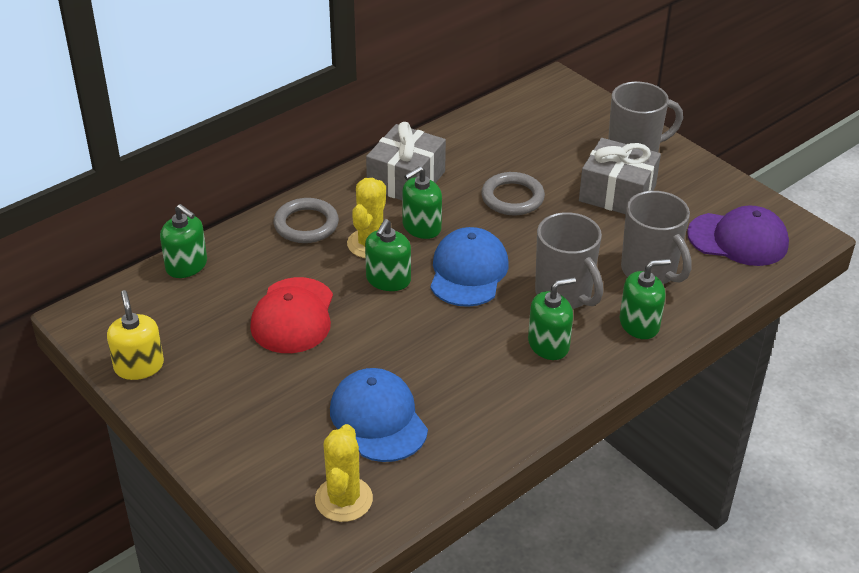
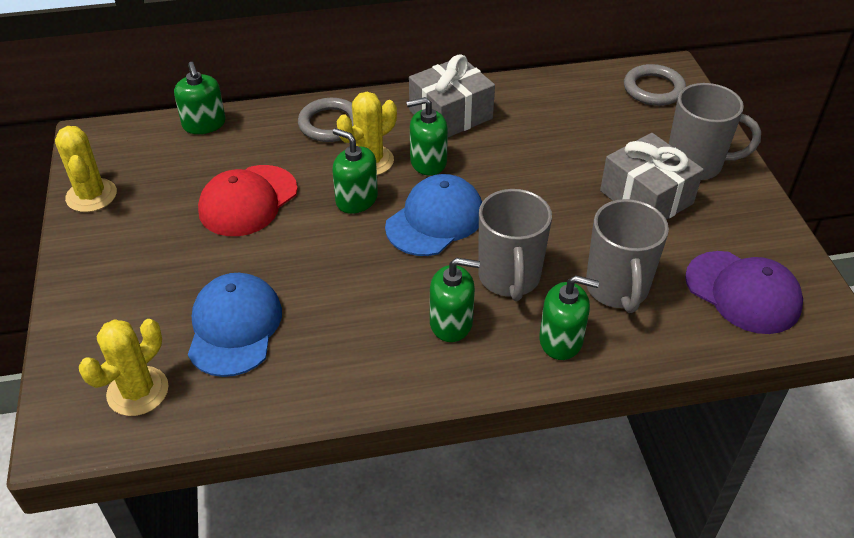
camera: 30 degrees right, 5 degrees up
yellow soap dispenser [107,290,164,380] -> yellow cactus [55,126,117,212]
green soap dispenser [365,219,411,291] -> green soap dispenser turned 75 degrees clockwise [332,128,378,214]
grey ring [481,172,545,215] -> grey ring moved to [624,64,686,106]

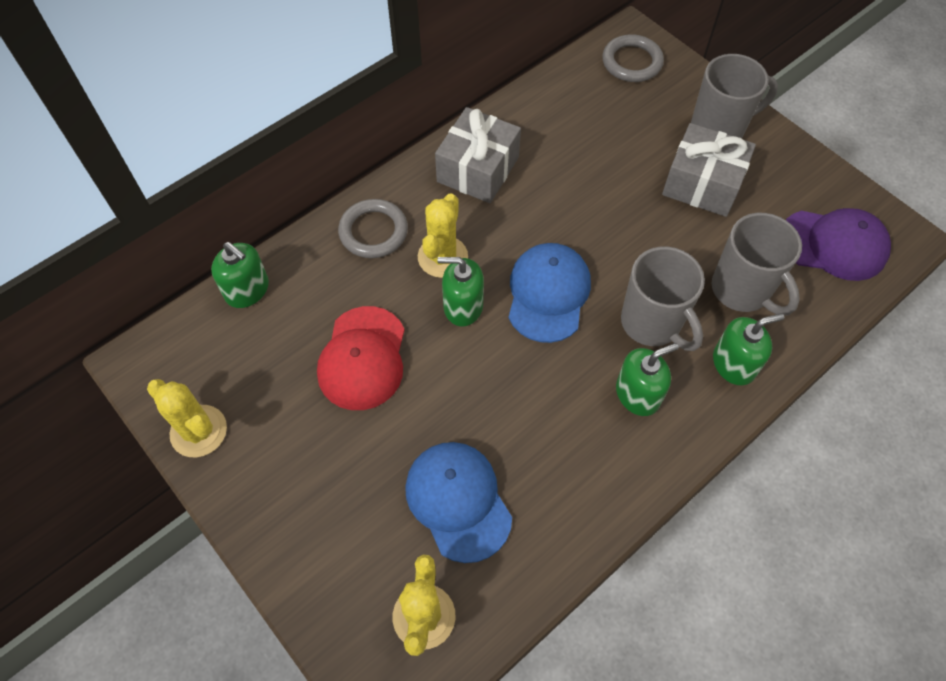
camera: 30 degrees left, 15 degrees up
green soap dispenser [406,97,448,176] -> none

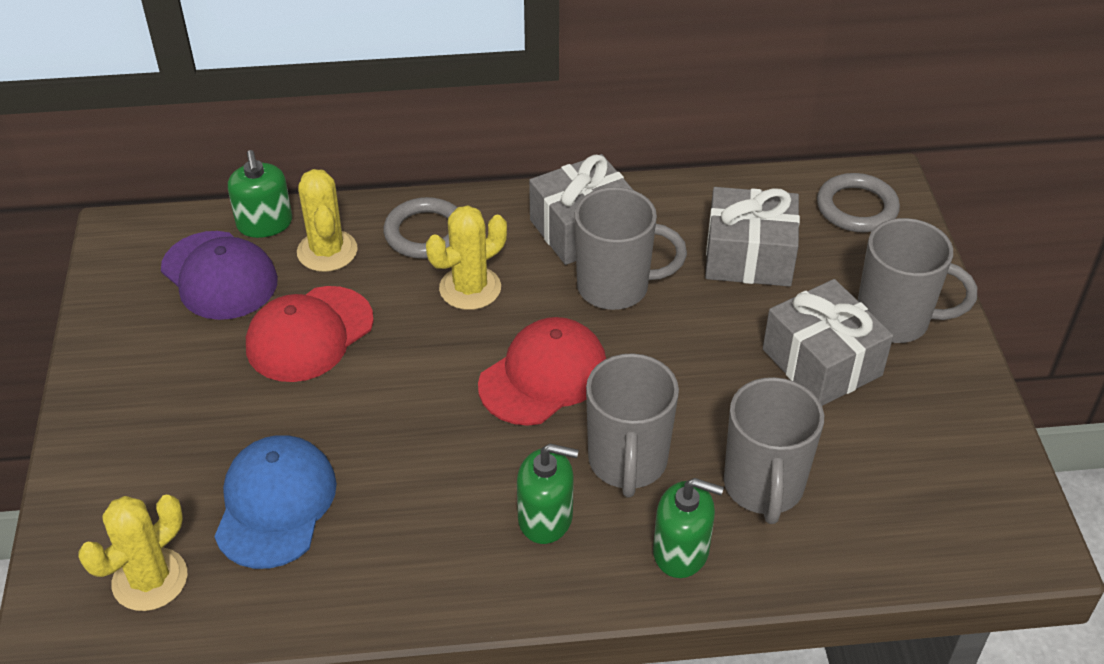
camera: 35 degrees right, 15 degrees down
yellow cactus [147,379,227,457] -> yellow cactus moved to [297,169,358,272]
green soap dispenser [437,257,484,326] -> none
blue cap [509,243,591,343] -> red cap [478,317,606,426]
purple cap [786,208,891,281] -> purple cap moved to [161,231,278,320]
none -> grey mug [575,187,687,310]
none -> grey gift [705,187,800,287]

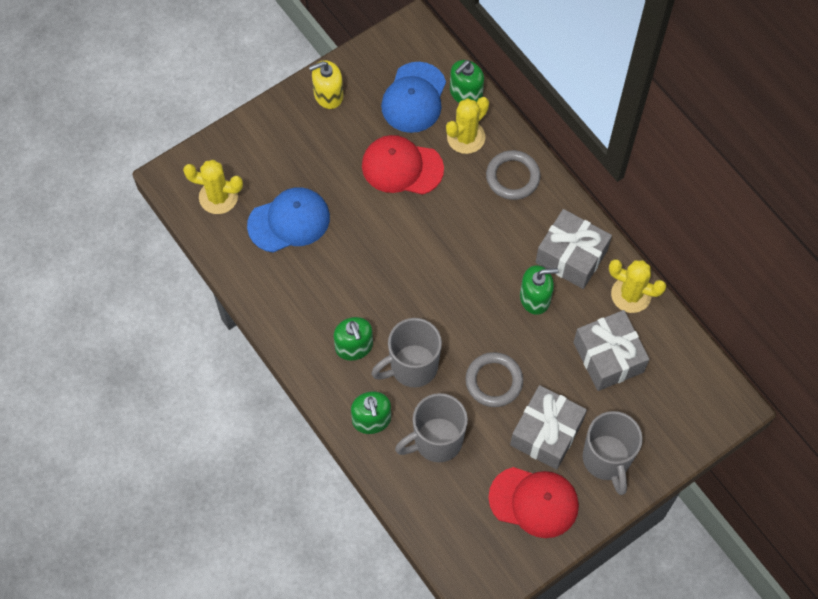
camera: 60 degrees right, 20 degrees up
purple cap [161,231,278,320] -> blue cap [381,62,446,133]
yellow cactus [426,205,507,310] -> yellow cactus moved to [609,259,666,313]
red cap [478,317,606,426] -> red cap moved to [488,467,579,538]
grey mug [575,187,687,310] -> green soap dispenser [520,265,559,315]
grey ring [817,173,900,232] -> grey ring moved to [466,352,523,407]
none -> yellow soap dispenser [309,60,344,109]

